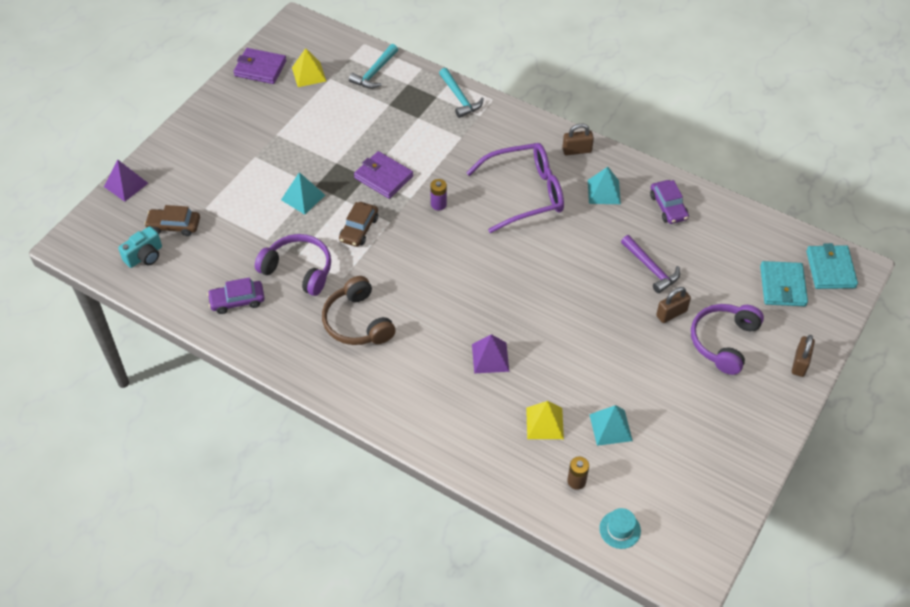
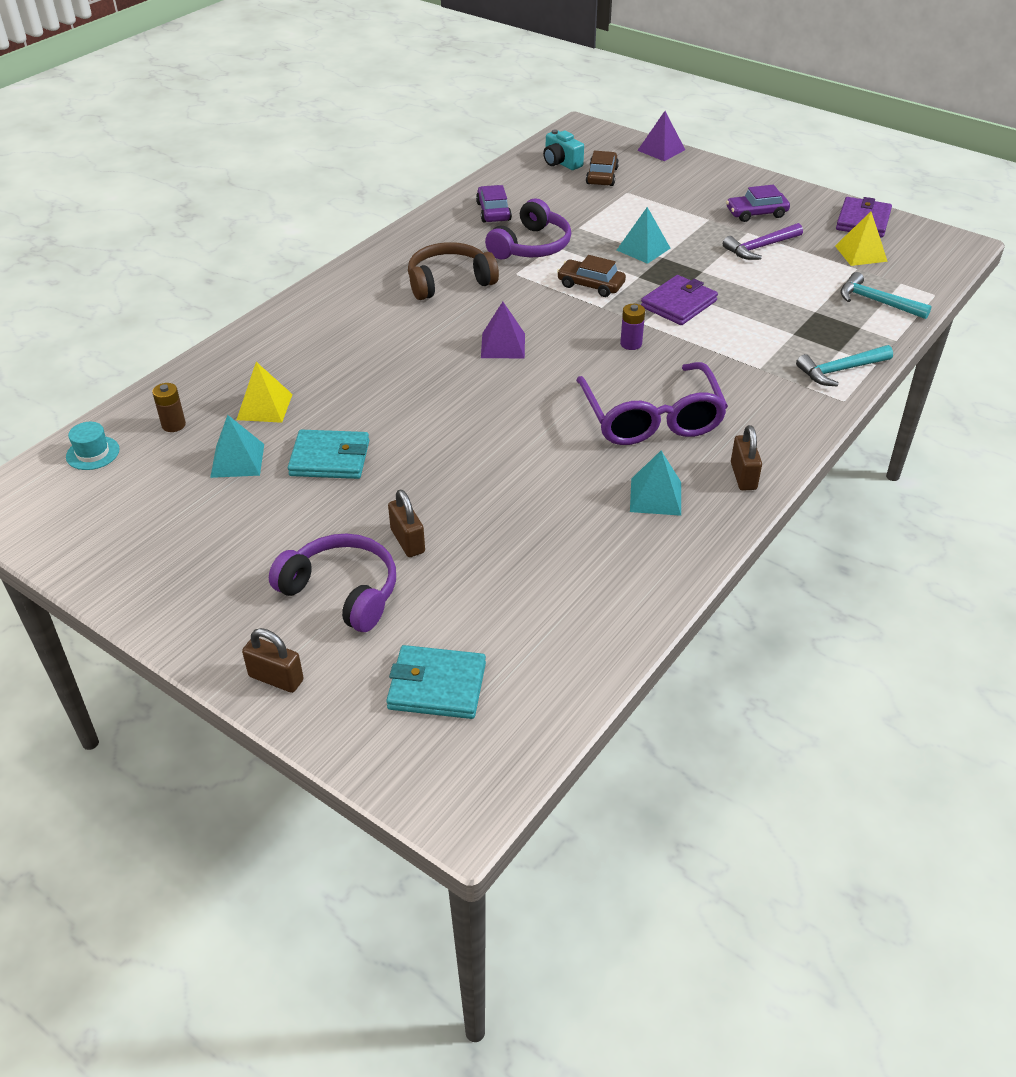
camera: 95 degrees right, 10 degrees down
purple pyramid [472,334,509,373] -> purple pyramid moved to [481,302,525,359]
purple hammer [621,235,680,293] -> purple hammer moved to [723,223,803,260]
purple car [650,180,689,224] -> purple car moved to [726,185,790,222]
turquoise wallet [806,243,858,289] -> turquoise wallet moved to [288,429,369,479]

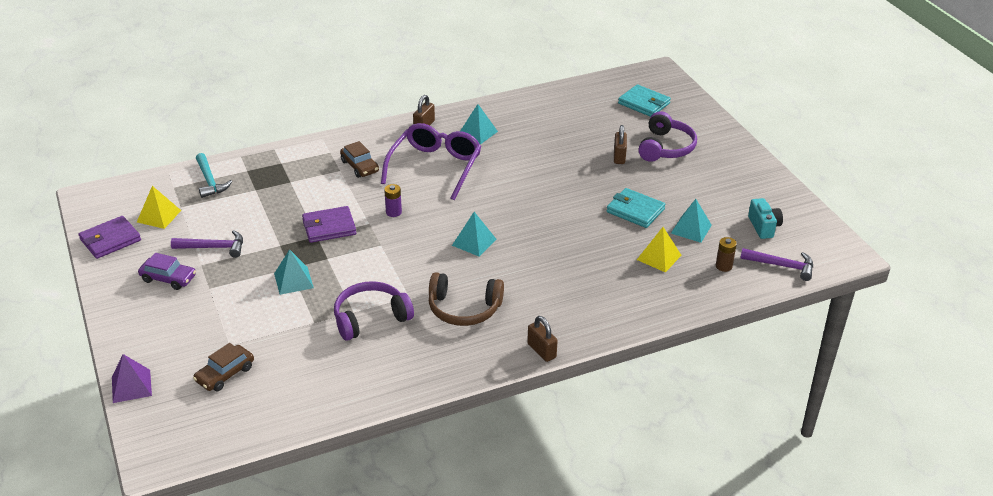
camera: 150 degrees left, 5 degrees down
turquoise hat [66,422,120,470] -> purple hammer [740,248,813,281]
brown padlock [242,628,304,693] -> brown padlock moved to [527,316,558,362]
purple headphones [269,534,396,632] -> purple headphones turned 135 degrees counterclockwise [638,111,697,162]
purple car [476,185,512,223] -> none
purple pyramid [481,302,525,359] -> turquoise pyramid [452,212,496,257]
turquoise camera [543,130,584,170] -> turquoise camera moved to [748,198,783,239]
brown car [557,255,626,297] -> brown car moved to [340,141,379,178]
turquoise hammer [796,345,893,387] -> none

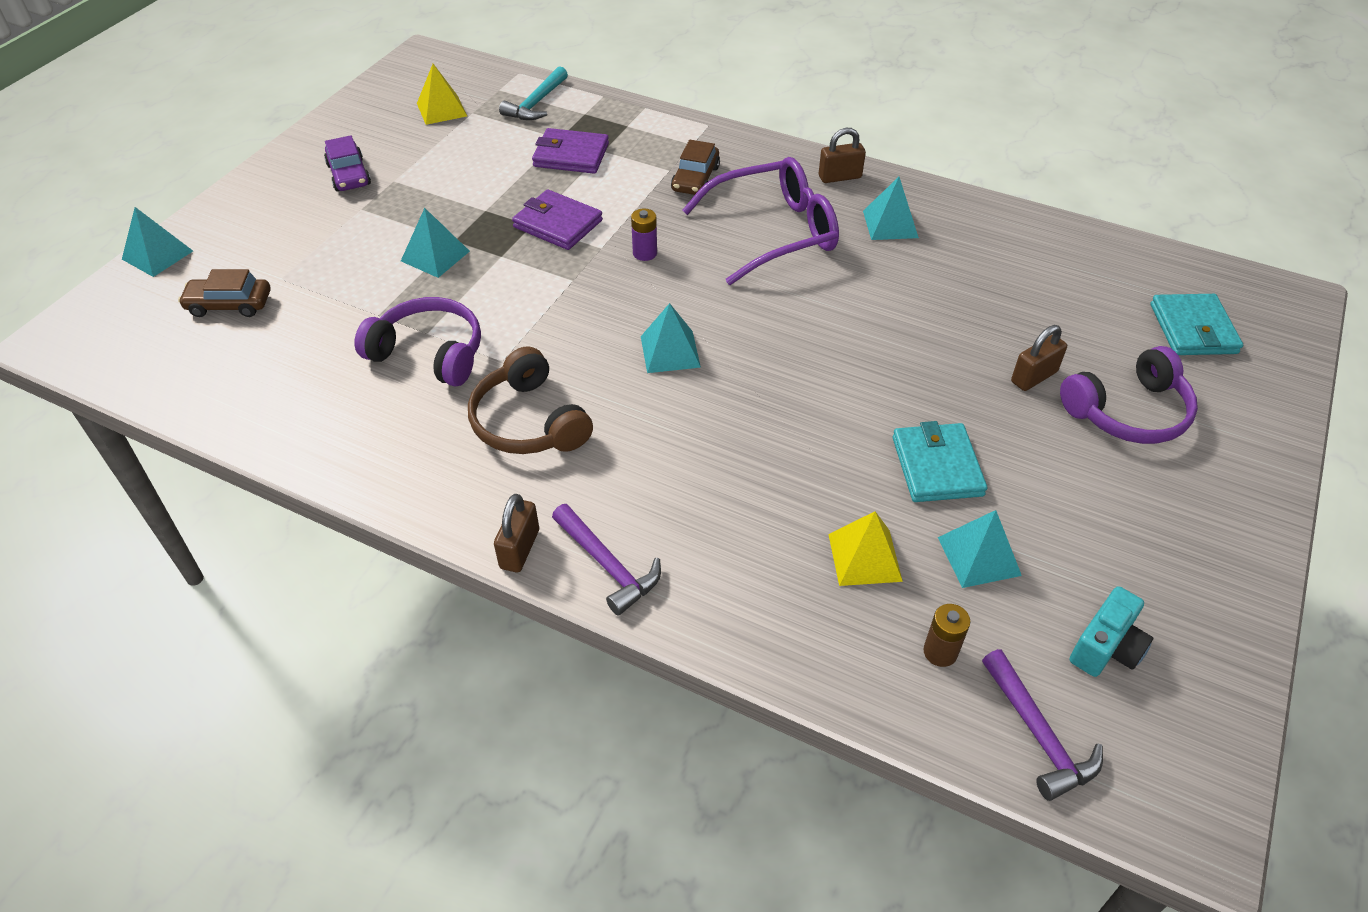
camera: 50 degrees right, 10 degrees up
purple wallet [79,216,141,259] -> purple wallet moved to [532,128,609,174]
purple pyramid [112,354,152,403] -> turquoise pyramid [122,207,193,277]
purple hammer [171,230,243,258] -> purple hammer moved to [552,504,661,615]

